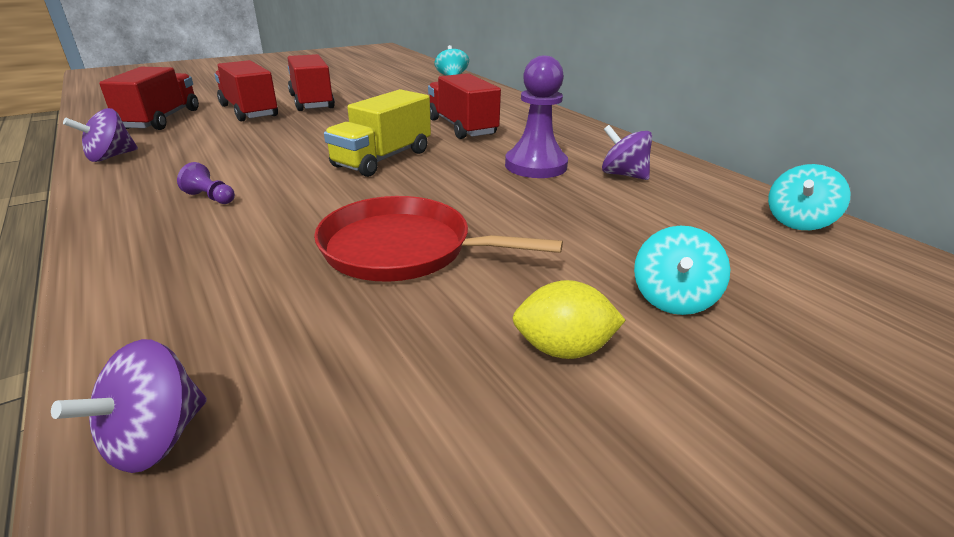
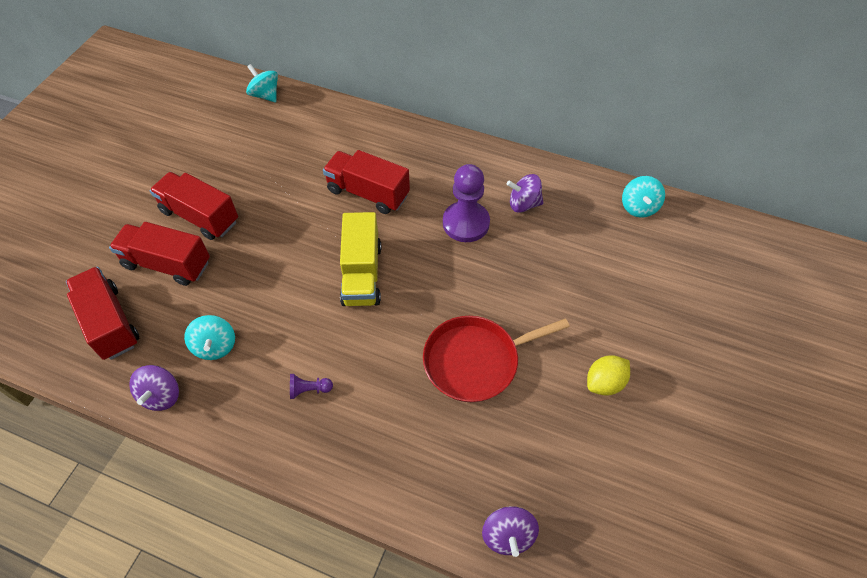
camera: 35 degrees left, 25 degrees up
turquoise spinning top [634,226,730,315] -> turquoise spinning top moved to [184,315,235,360]

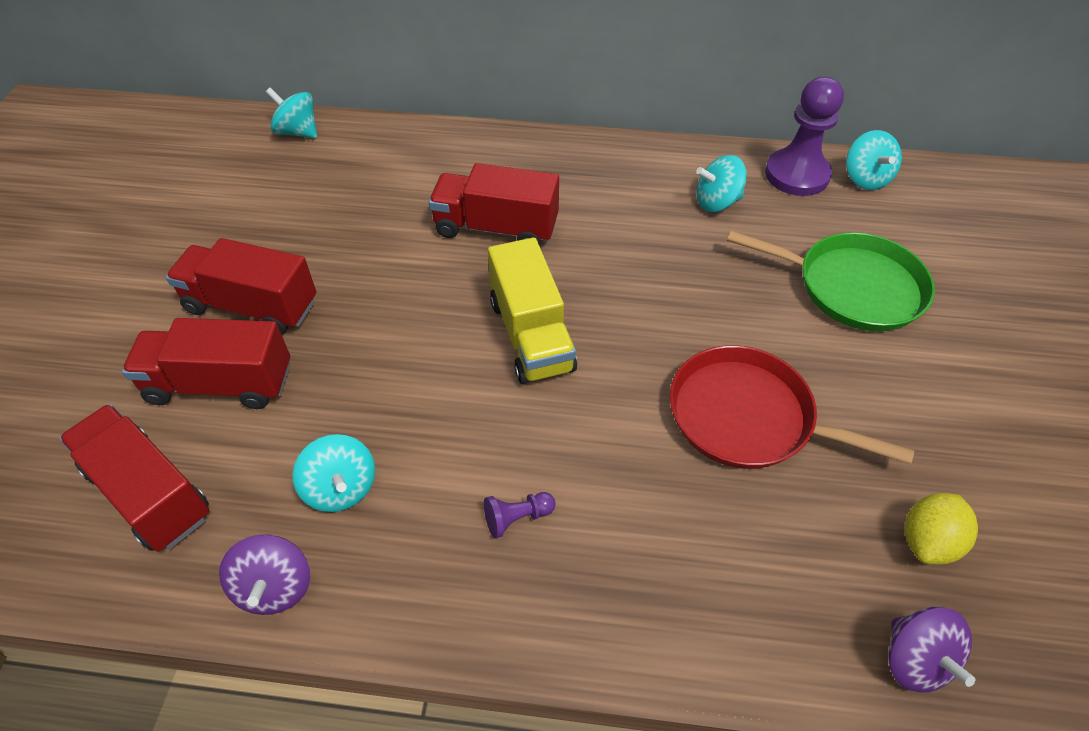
camera: 15 degrees left, 5 degrees down
red pan [423,316,570,402] -> red pan turned 60 degrees clockwise [670,345,914,469]
purple pawn [443,164,490,242] -> purple pawn moved to [765,77,844,196]
purple spinning top [507,174,544,213] -> turquoise spinning top [696,155,747,212]
yellow lemon [587,355,630,396] -> yellow lemon moved to [905,493,978,565]
none -> green pan [727,231,935,331]

